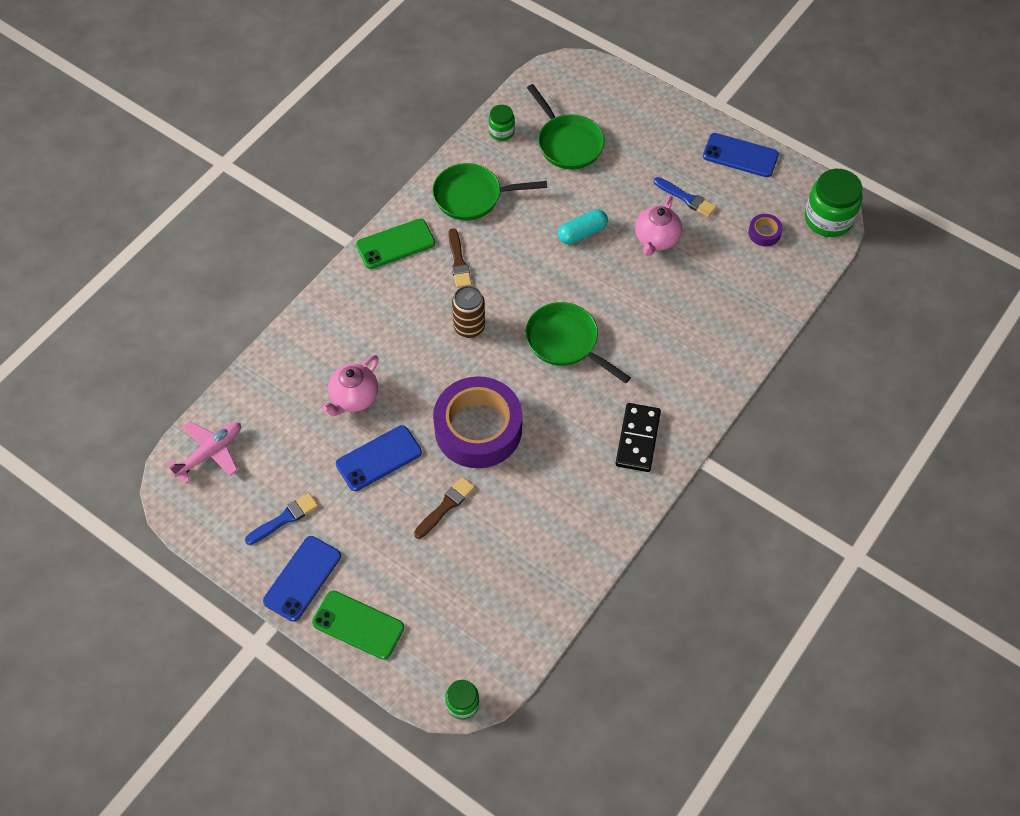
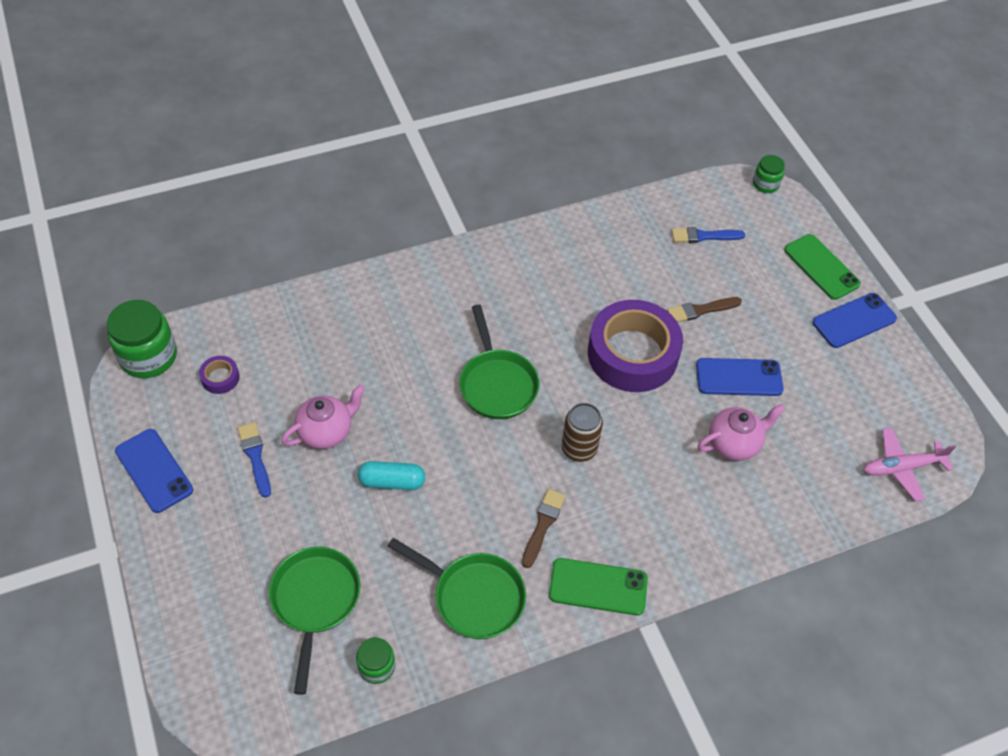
camera: 150 degrees left, 5 degrees down
blue brush [245,493,318,545] -> blue brush moved to [671,227,745,243]
black domino [615,403,661,472] -> none

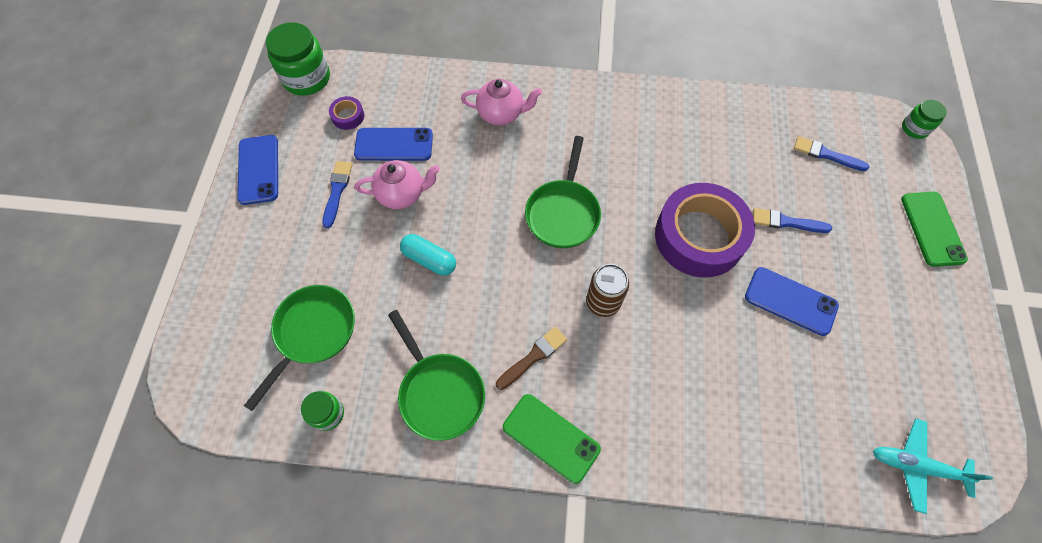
camera: 30 degrees right, 10 degrees up
brown brush [667,297,742,322] -> blue brush [753,208,832,233]
pink teapot [698,404,785,461] -> pink teapot moved to [461,79,542,125]
blue phone [812,293,897,348] -> blue phone moved to [354,128,433,161]
pink plane [863,428,956,502] -> turquoise plane [873,419,993,514]

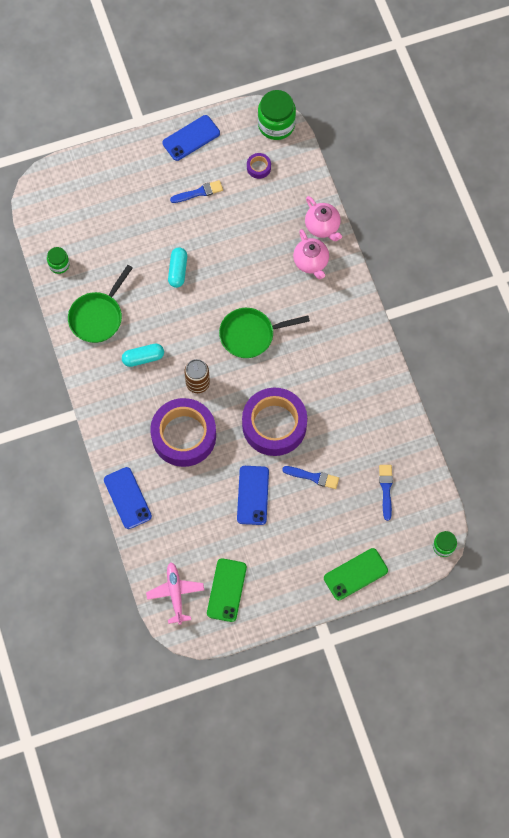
camera: 65 degrees right, 5 degrees up
green pan [244,285,355,411] -> none
blue phone [354,128,433,161] -> blue phone moved to [104,467,152,529]
pink teapot [355,160,440,209] -> pink teapot moved to [305,196,342,241]
brown brush [496,327,567,390] -> turquoise capsule [122,343,164,367]
green phone [503,394,601,484] -> green phone moved to [207,558,247,622]
blue brush [753,208,832,233] -> blue brush turned 120 degrees clockwise [282,466,339,489]
turquoise plane [873,419,993,514] -> pink plane [146,562,204,625]
none -> purple tape [150,398,216,467]

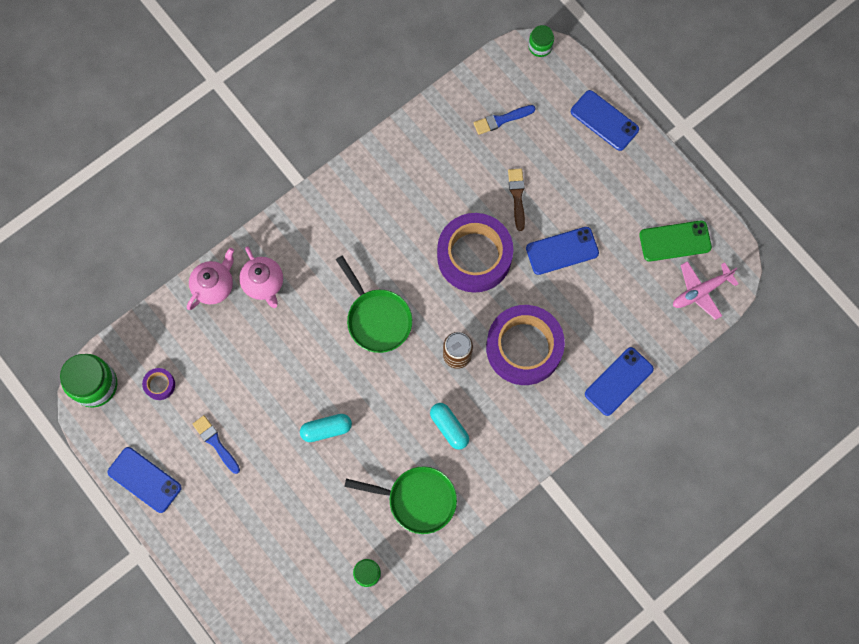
camera: 110 degrees left, 5 degrees up
blue brush [282,466,339,489] -> brown brush [508,169,525,231]
pink teapot [293,229,329,279] -> pink teapot turned 105 degrees clockwise [239,246,283,308]
green phone [324,548,388,600] -> blue phone [571,90,639,151]

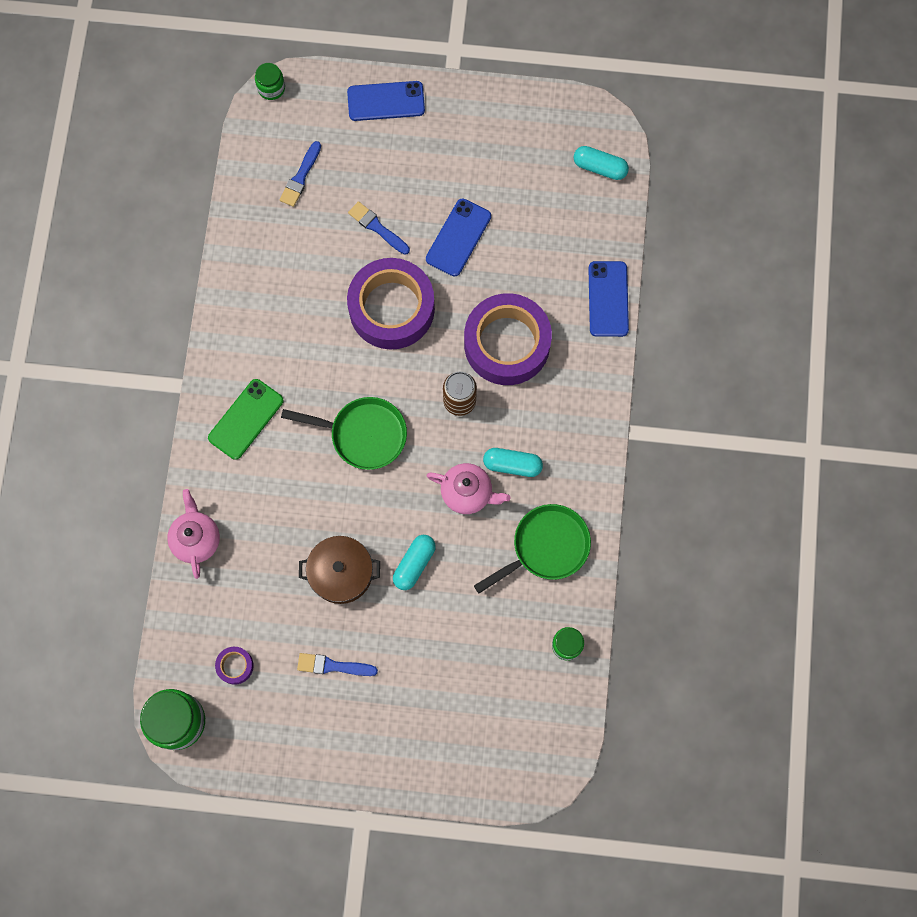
camera: 45 degrees left, 0 degrees up
blue phone [107,447,182,513] -> none
pink teapot [239,246,283,308] -> pink teapot moved to [426,463,510,514]
brown brush [508,169,525,231] -> blue brush [348,201,410,255]
green phone [639,220,712,262] -> green phone moved to [208,379,284,460]
pink plane [673,261,738,320] -> turquoise capsule [574,146,629,180]
none -> brown pot [299,536,380,604]

